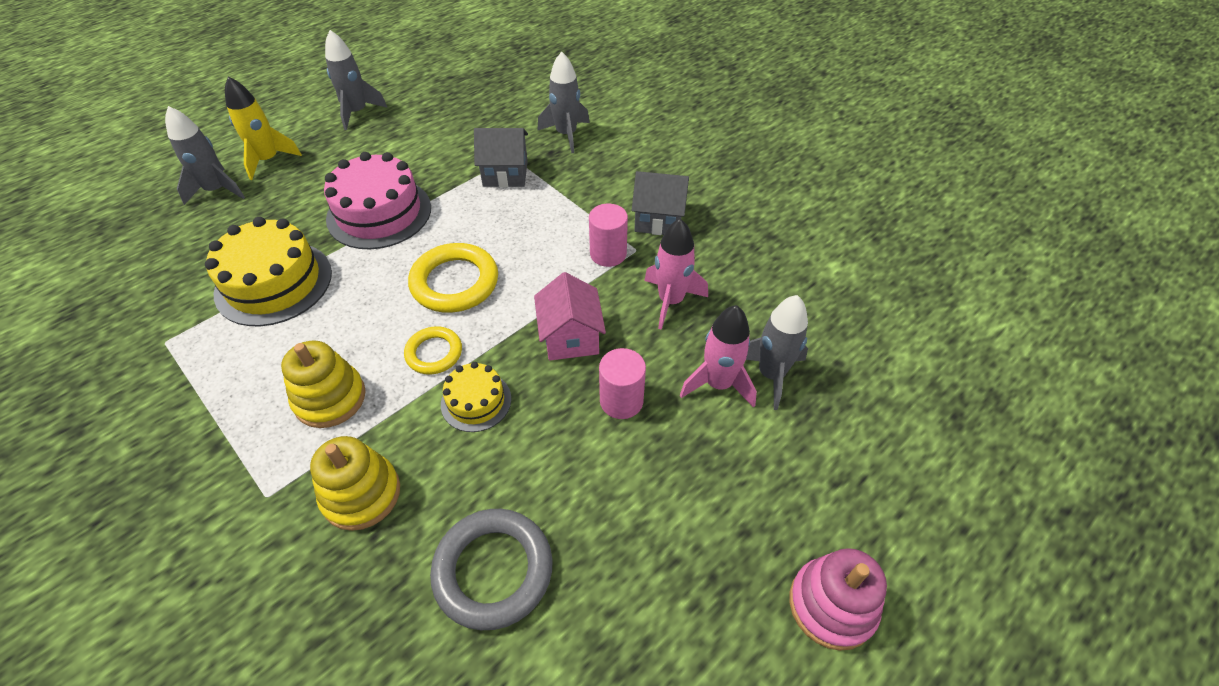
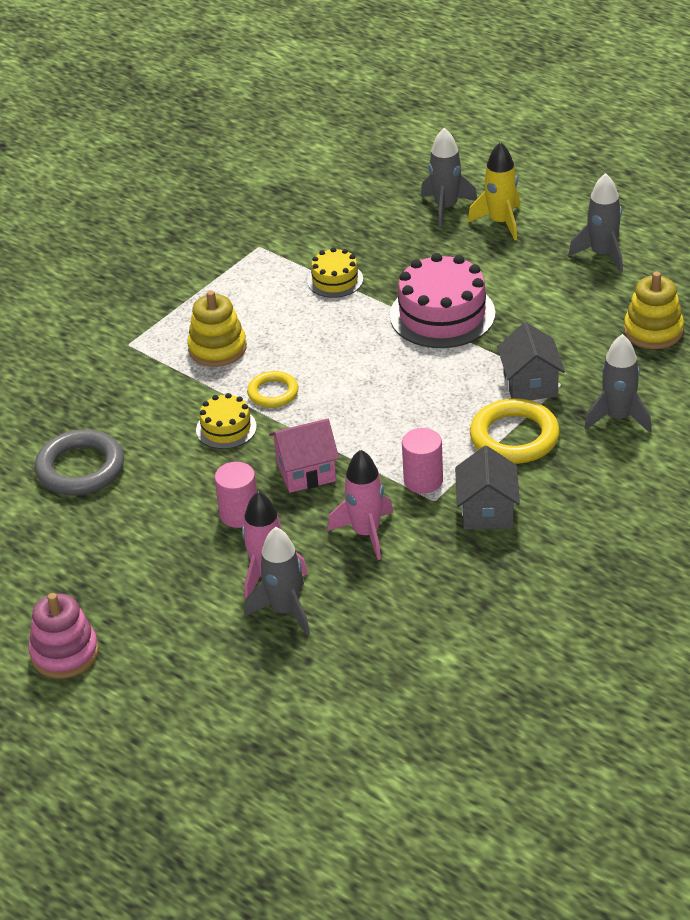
camera: 85 degrees right, 10 degrees down
yellow cake [205,217,332,326] -> yellow cake [307,247,363,298], size x0.55
yellow stacking toy [310,436,400,531] -> yellow stacking toy moved to [624,272,684,349]
yellow ring [408,243,498,313] -> yellow ring moved to [470,398,560,464]

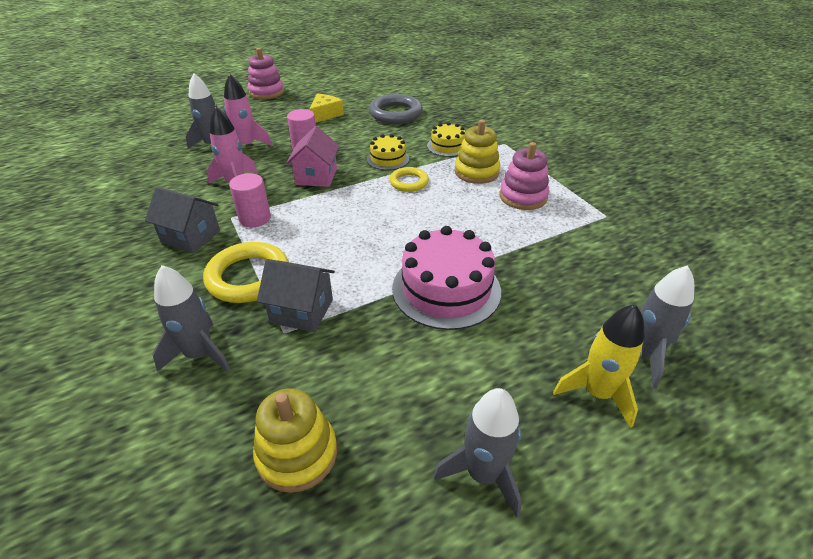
camera: 110 degrees right, 0 degrees up
yellow cake [307,247,363,298] -> yellow cake moved to [427,122,465,157]
none -> yellow cheese [309,94,344,123]
none -> pink stacking toy [499,142,549,210]

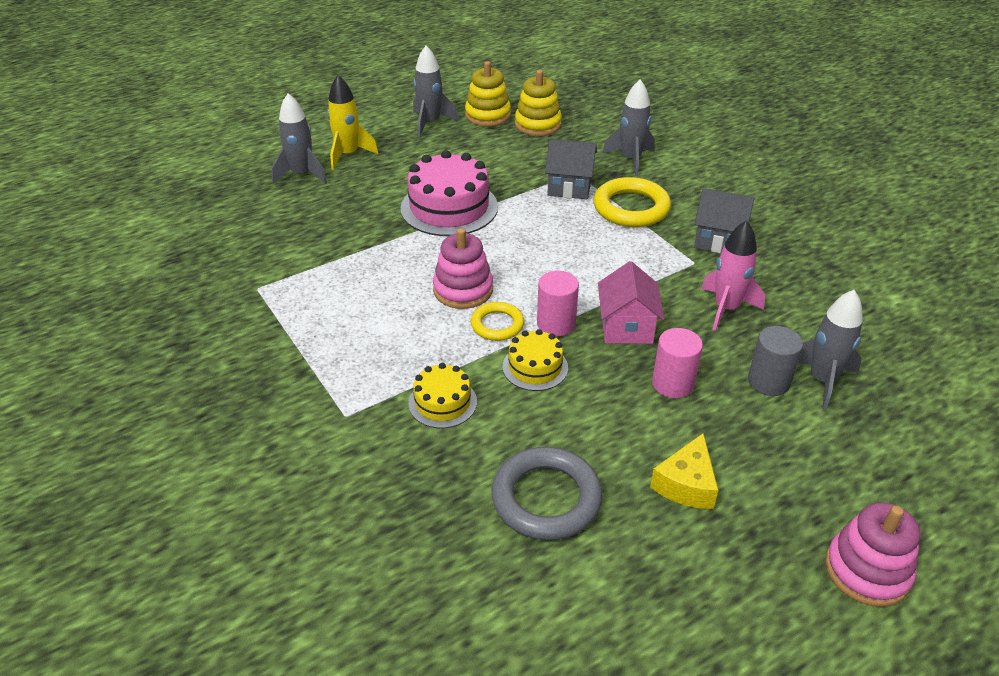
camera: 175 degrees right, 0 degrees up
pink rocket [224,74,272,146] -> grey cylinder [748,326,803,396]
pink cylinder [229,173,271,227] -> pink cylinder moved to [537,271,579,336]
yellow stacking toy [454,120,500,184] -> yellow stacking toy moved to [465,61,511,126]
pink stacking toy [499,142,549,210] -> pink stacking toy moved to [433,228,493,309]

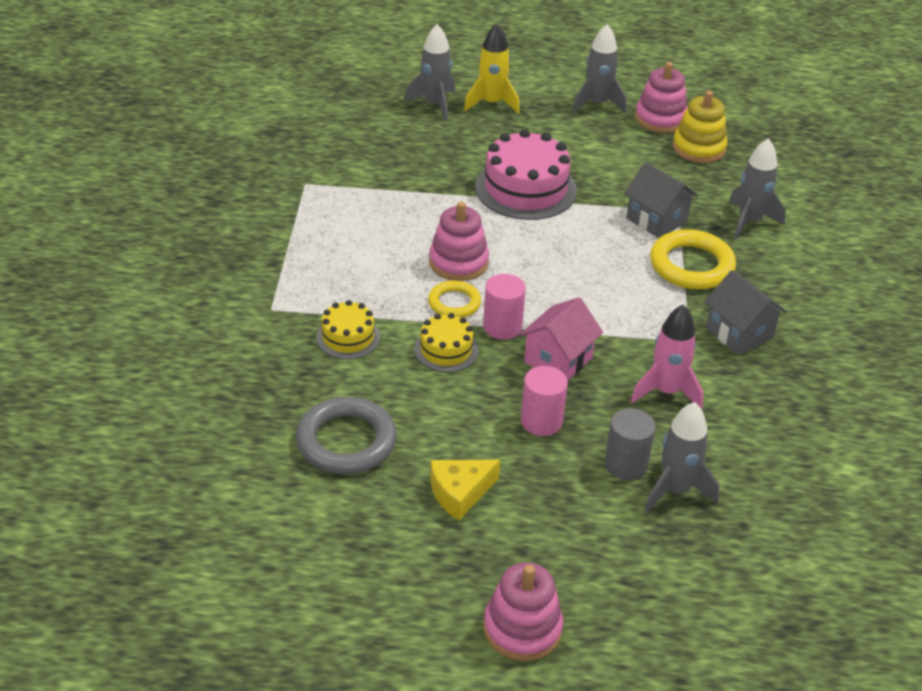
camera: 35 degrees right, 0 degrees up
yellow stacking toy [465,61,511,126] -> pink stacking toy [635,62,688,133]

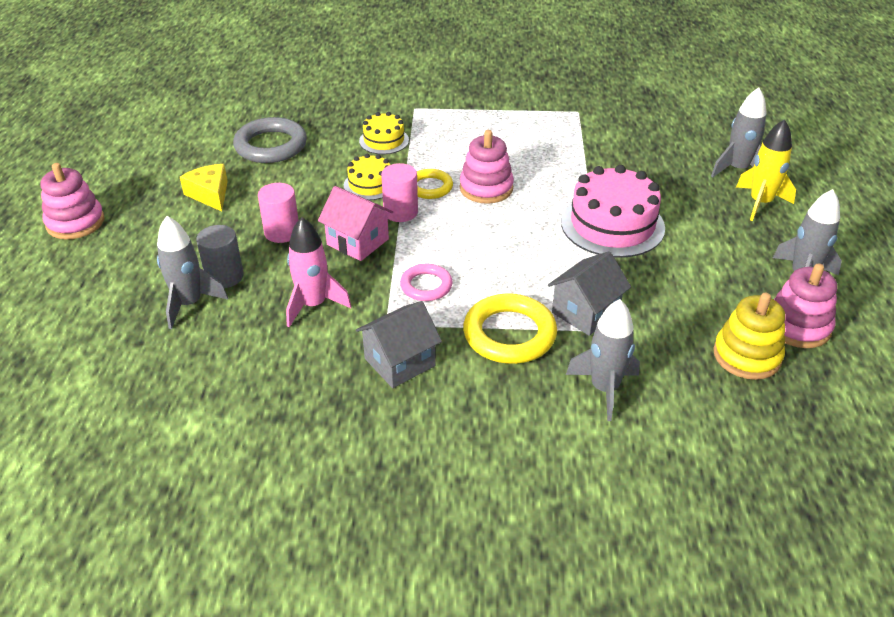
camera: 90 degrees right, 0 degrees up
none -> pink ring [400,264,453,301]

